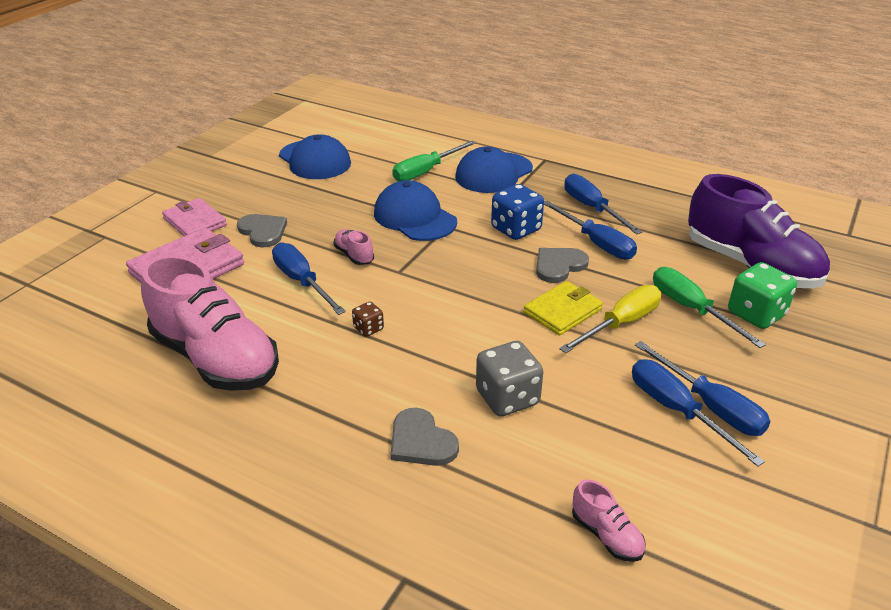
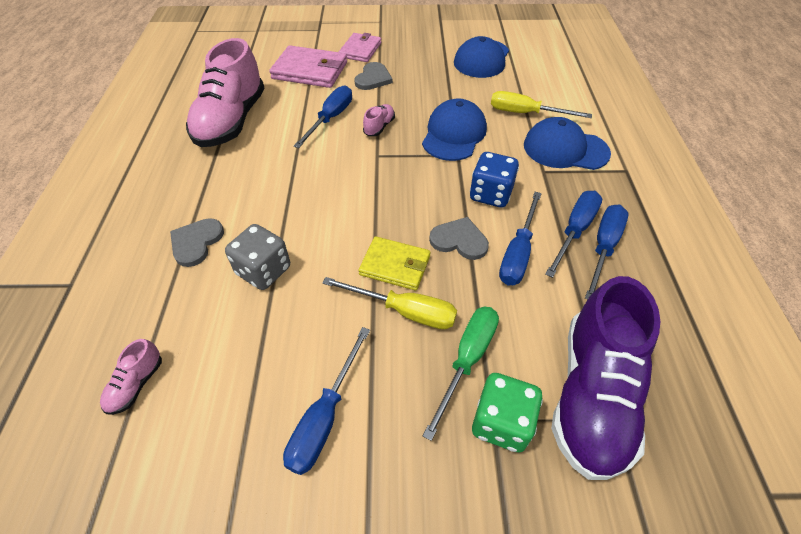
camera: 60 degrees right, 15 degrees up
brown dice [352,302,384,337] -> none
green screwdriver [392,140,476,181] -> yellow screwdriver [491,91,592,118]
blue screwdriver [632,359,765,467] -> blue screwdriver moved to [585,205,628,299]

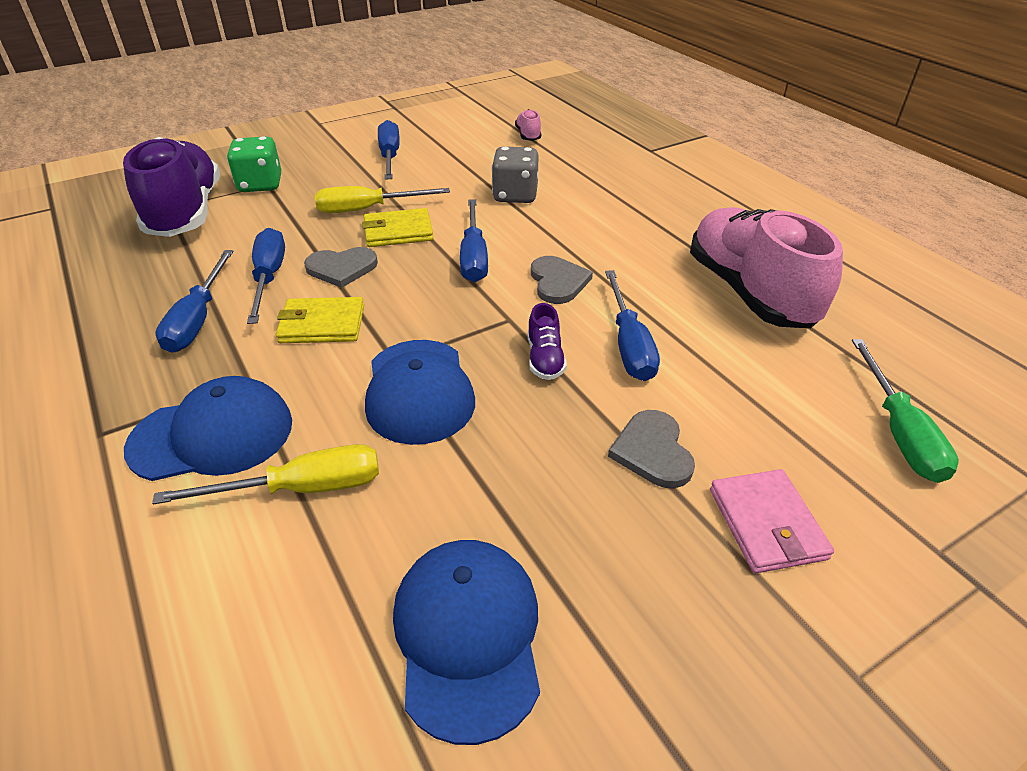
camera: 150 degrees right, 10 degrees down
grey heart [170,218,224,267] -> grey heart moved to [531,256,593,304]
pink wallet [269,45,347,88] -> none
pink shoe [363,104,395,136] -> purple shoe [528,303,567,380]
green screwdriver [423,307,499,441] -> green screwdriver moved to [852,339,959,483]
blue dice [470,152,519,208] -> yellow wallet [276,297,364,343]
blue screwdriver [585,205,628,299] -> blue screwdriver moved to [460,199,488,282]

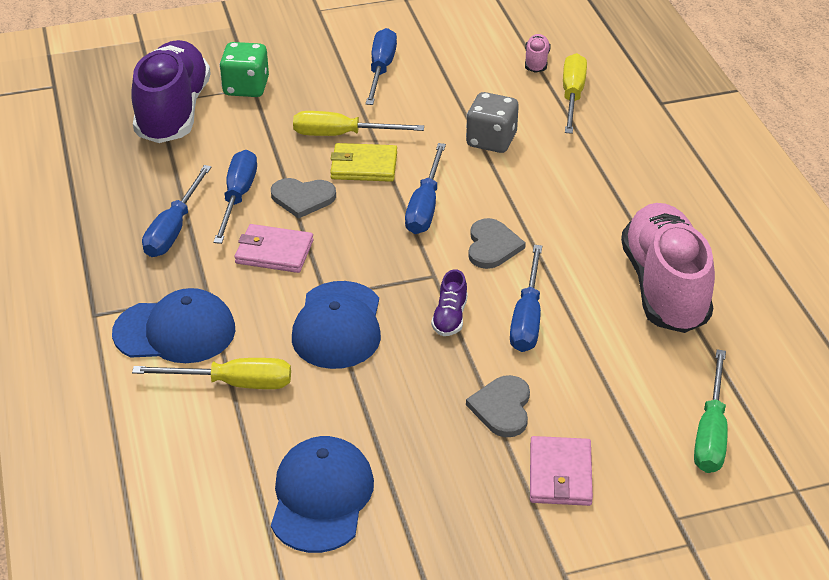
camera: 15 degrees right, 0 degrees up
yellow wallet [276,297,364,343] -> pink wallet [235,224,313,273]
none -> yellow screwdriver [563,53,587,134]

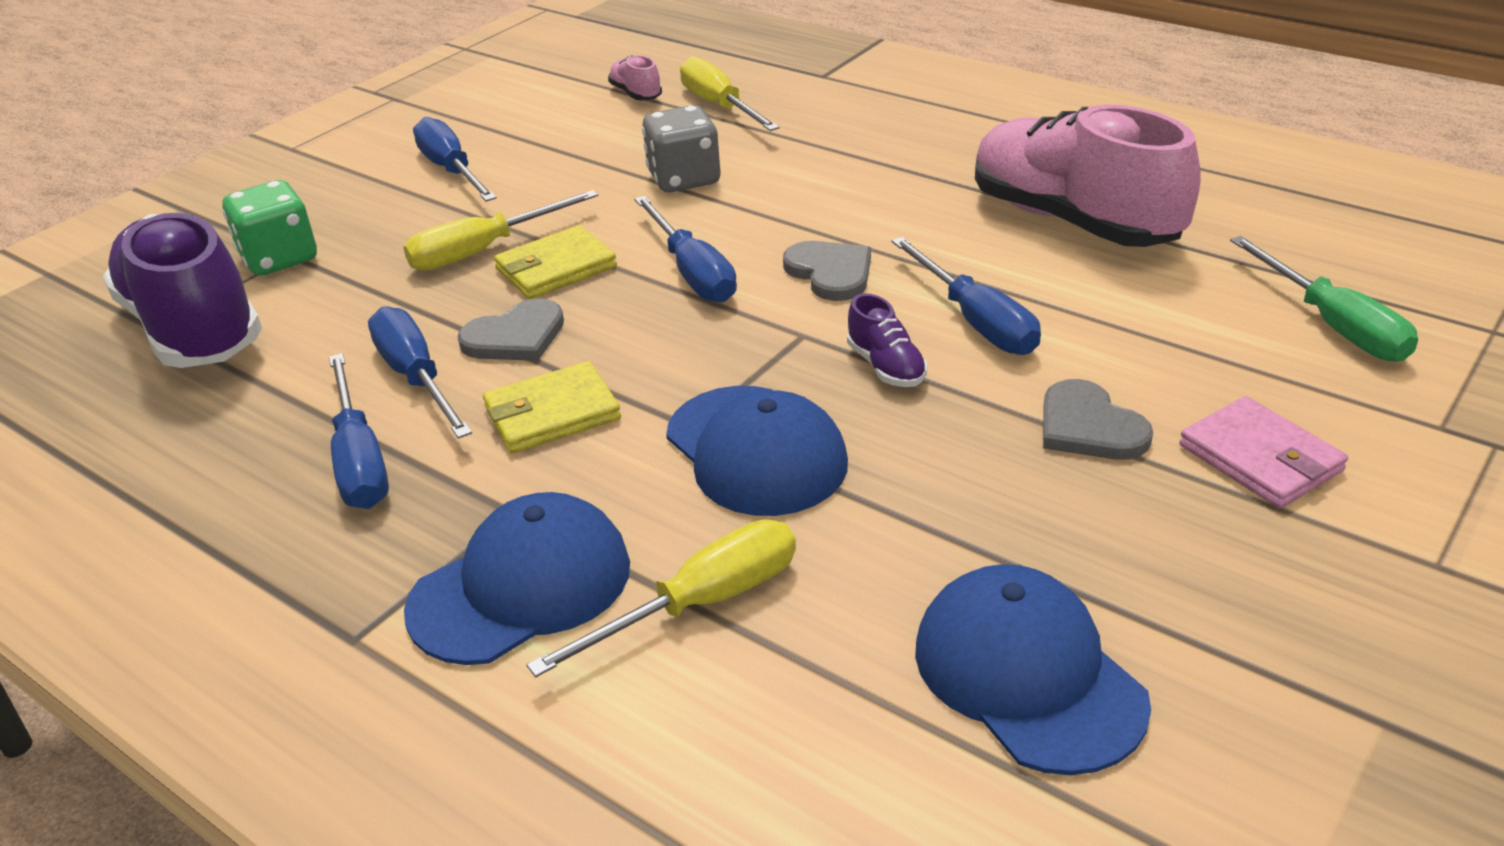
camera: 35 degrees left, 5 degrees down
pink wallet [235,224,313,273] -> yellow wallet [483,361,621,453]

